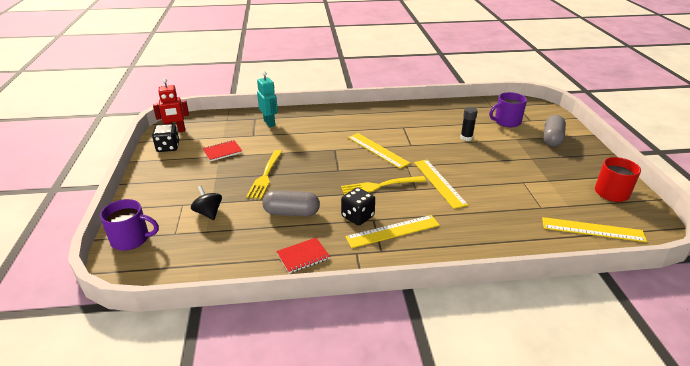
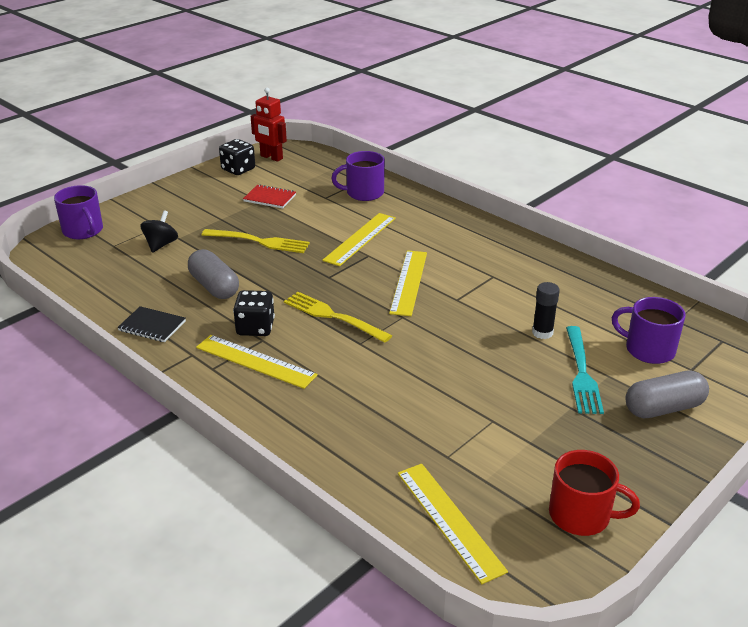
camera: 50 degrees right, 0 degrees up
yellow fork [246,150,282,199] -> yellow fork turned 135 degrees counterclockwise [202,229,310,253]
turquoise robot [257,71,278,127] -> purple mug [331,151,385,201]
red notebook [276,238,330,274] -> black notebook [117,306,186,342]
yellow ruler [414,160,468,209] -> yellow ruler moved to [322,213,396,266]
none -> turquoise fork [566,326,604,414]

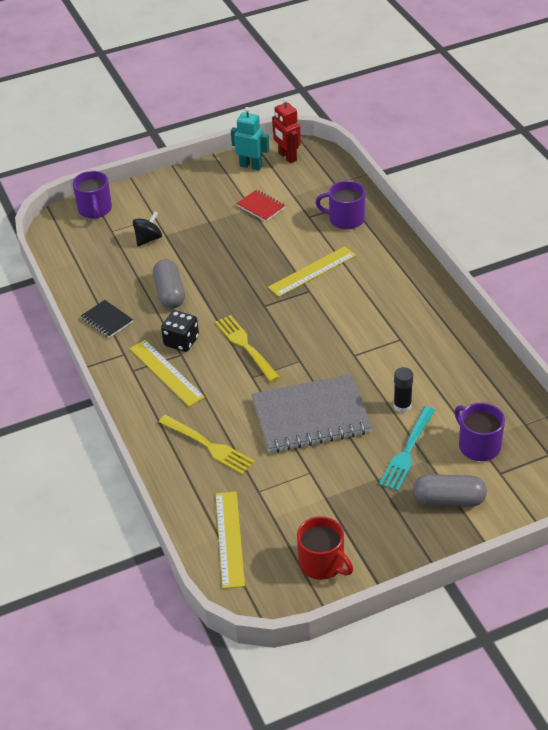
camera: 25 degrees right, 10 degrees up
yellow fork [202,229,310,253] -> yellow fork moved to [159,415,255,475]
black dice [219,139,255,175] -> turquoise robot [231,107,269,170]
yellow ruler [389,250,427,316] -> none
none -> grey notebook [252,374,372,453]

